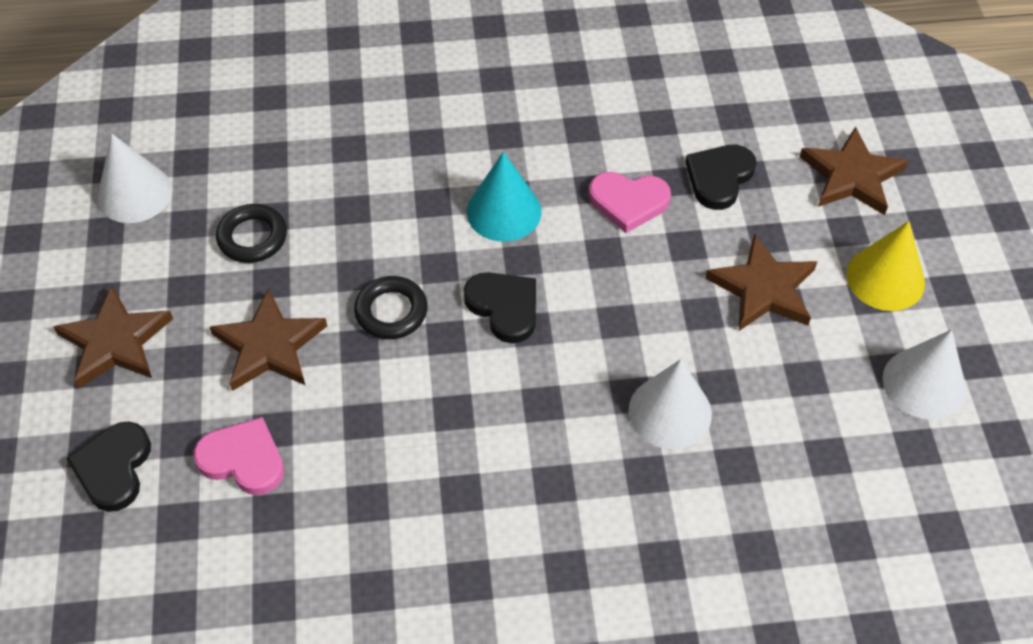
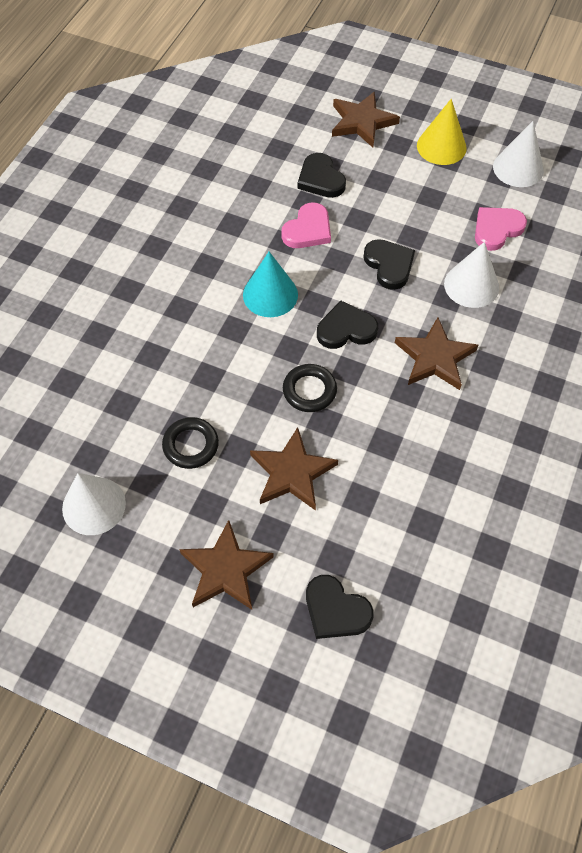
camera: 60 degrees left, 5 degrees up
pink heart [193,417,284,495] -> pink heart moved to [475,207,527,251]
brown star [705,234,817,331] -> brown star moved to [395,317,478,390]
none -> black heart [363,239,415,290]

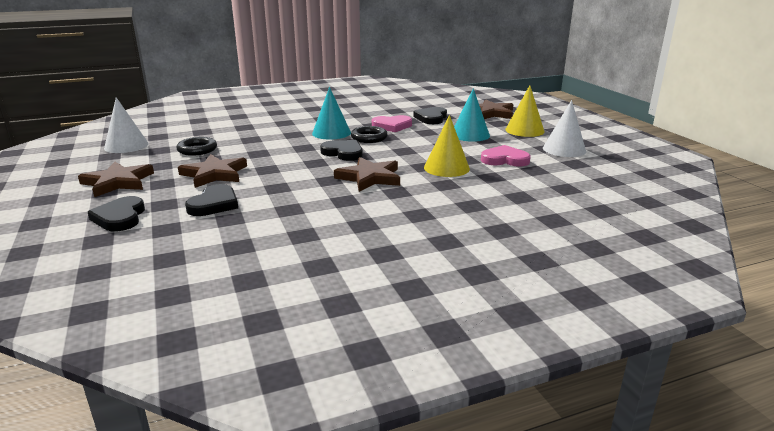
camera: 45 degrees right, 35 degrees down
black ring [283,364,337,412] -> black ring moved to [351,126,388,143]
black heart [363,239,415,290] -> black heart moved to [185,184,238,216]
white cone [444,242,499,308] -> yellow cone [424,115,470,177]
none -> turquoise cone [454,88,490,142]

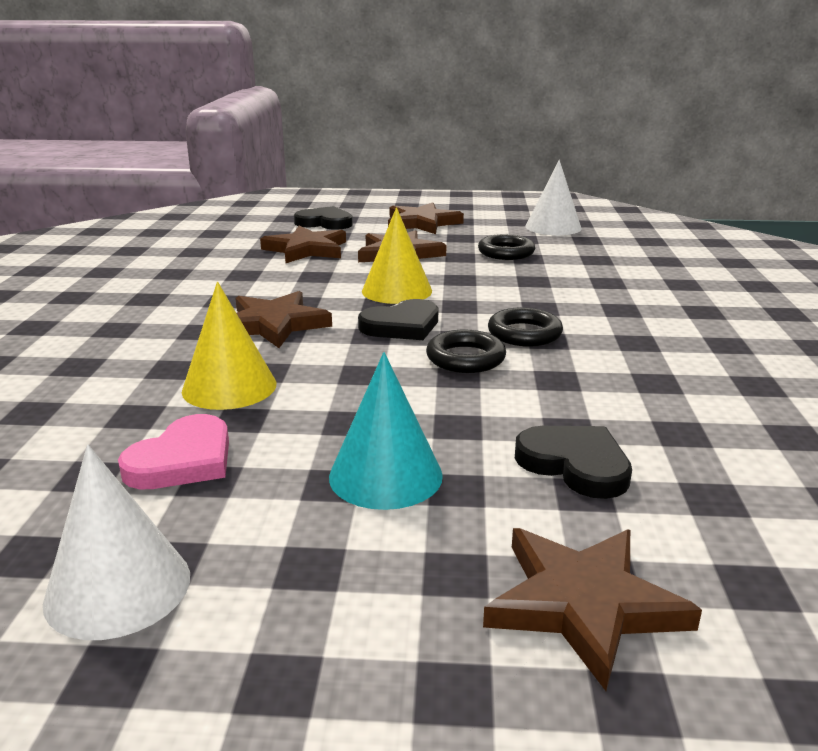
camera: 115 degrees right, 0 degrees up
black heart [185,184,238,216] -> brown star [260,226,346,263]
turquoise cone [312,87,351,140] -> black ring [488,307,563,347]
pink heart [372,115,412,132] -> none
yellow cone [505,85,545,137] -> yellow cone moved to [362,207,432,304]

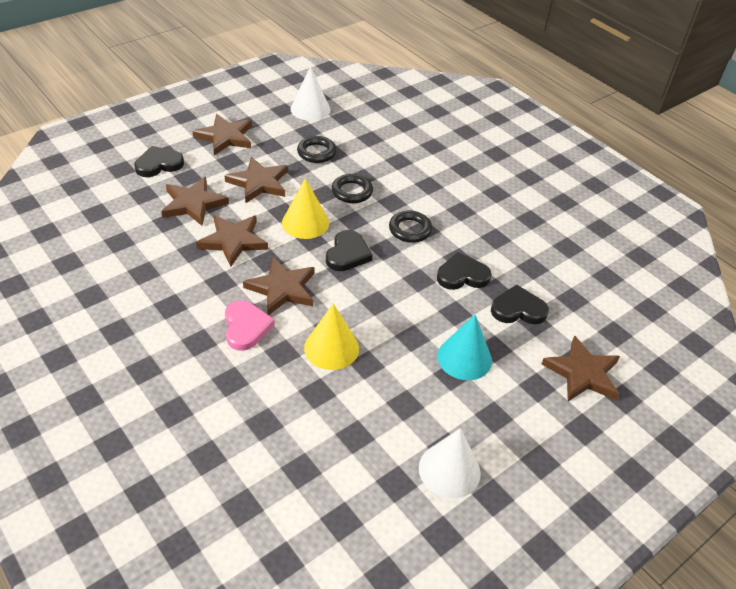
camera: 45 degrees left, 20 degrees up
pink heart [118,414,229,489] -> pink heart moved to [225,300,275,351]
black ring [426,330,506,373] -> black ring moved to [332,174,373,203]
none -> brown star [196,215,268,267]
none -> black heart [437,252,492,290]

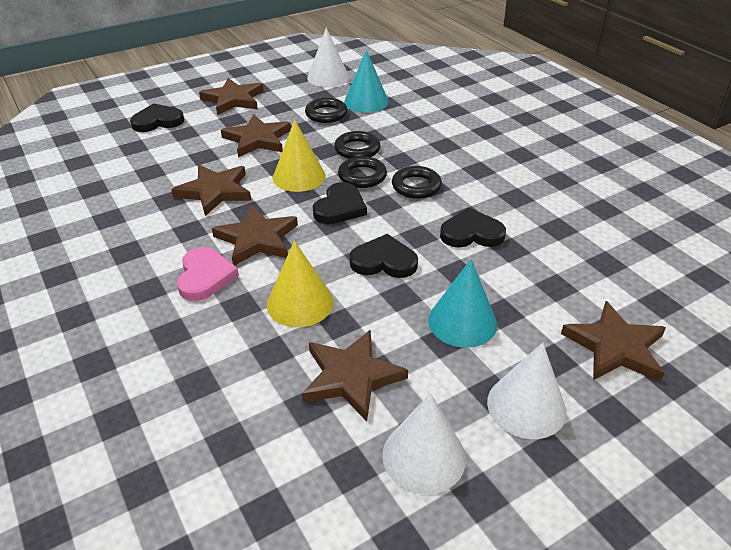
camera: 10 degrees right, 5 degrees down
brown star [161,177,229,226] -> brown star moved to [302,330,408,421]
black heart [491,284,549,324] -> black heart moved to [350,234,418,278]
none -> black ring [338,156,387,188]
none -> turquoise cone [344,50,389,113]
none -> white cone [487,342,566,439]

